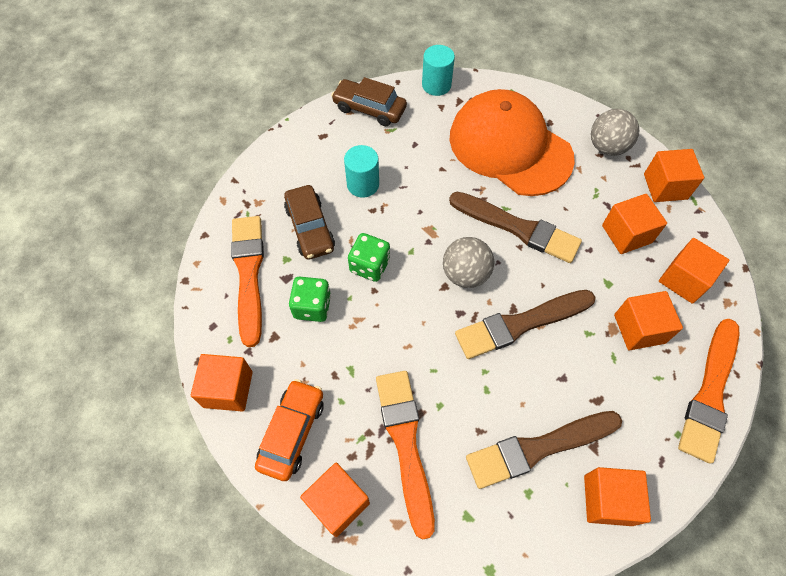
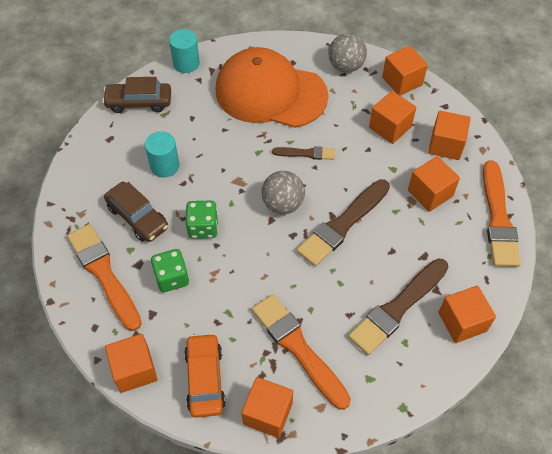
camera: 25 degrees left, 5 degrees down
brown brush [449,192,582,263] -> brown brush [272,146,335,160], size x0.54

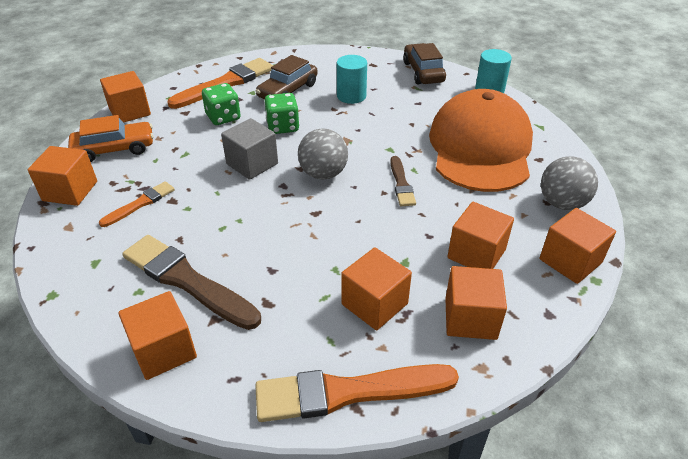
camera: 80 degrees right, 15 degrees down
orange brush [252,294,351,410] -> orange brush [99,181,175,227], size x0.54
brown brush [297,179,390,267] -> none
none -> grey cube [221,118,278,180]

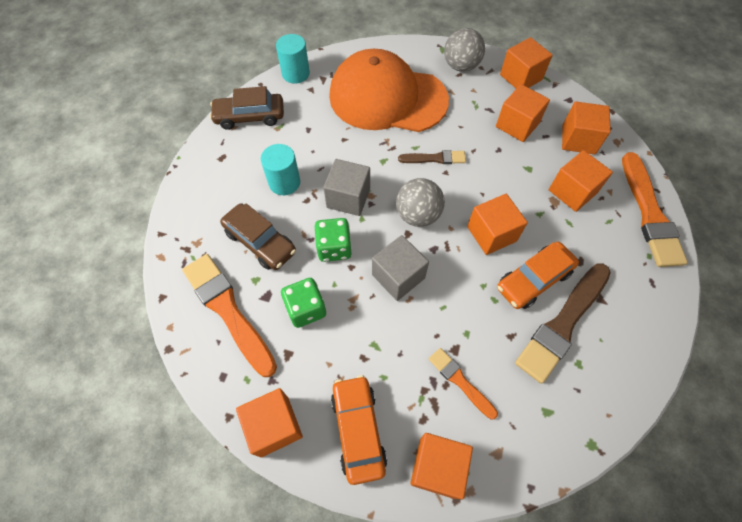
camera: 85 degrees left, 20 degrees up
orange cube [118,291,197,380] -> orange cube moved to [467,194,528,255]
none -> grey cube [323,159,370,216]
none -> orange car [497,242,579,309]

